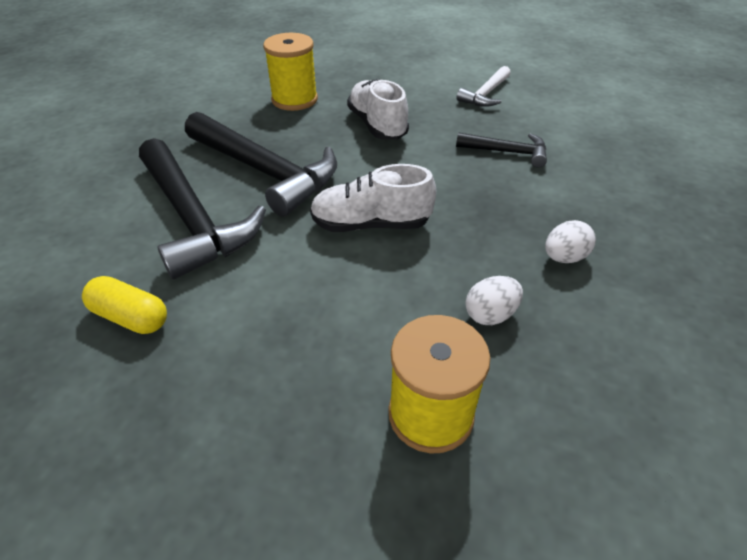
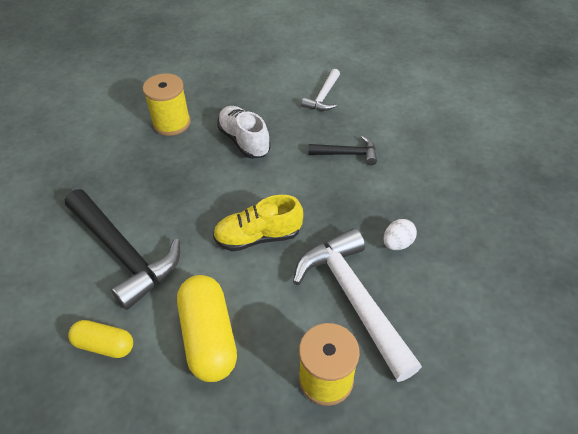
camera: 10 degrees left, 5 degrees up
black hammer [185,112,337,217] -> none
white shoe [310,164,436,232] -> yellow shoe [213,195,303,252]
white egg [465,276,523,325] -> white hammer [293,228,422,382]
none -> yellow capsule [177,275,237,382]

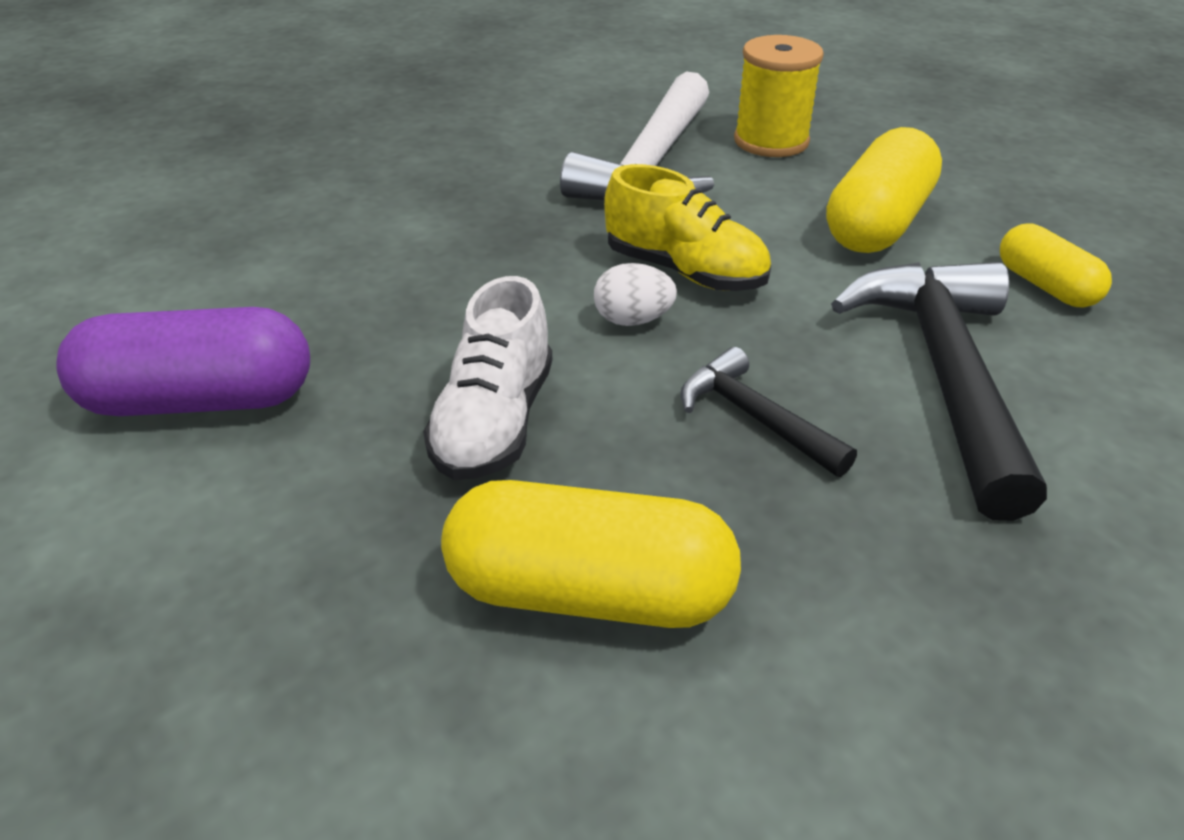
camera: 135 degrees left, 10 degrees down
yellow spool [143,73,191,136] -> yellow capsule [441,480,741,628]
white hammer [301,69,340,111] -> purple capsule [56,307,310,416]
black hammer [309,136,377,165] -> black hammer moved to [681,347,857,477]
white egg [384,219,417,250] -> white egg moved to [594,263,677,326]

